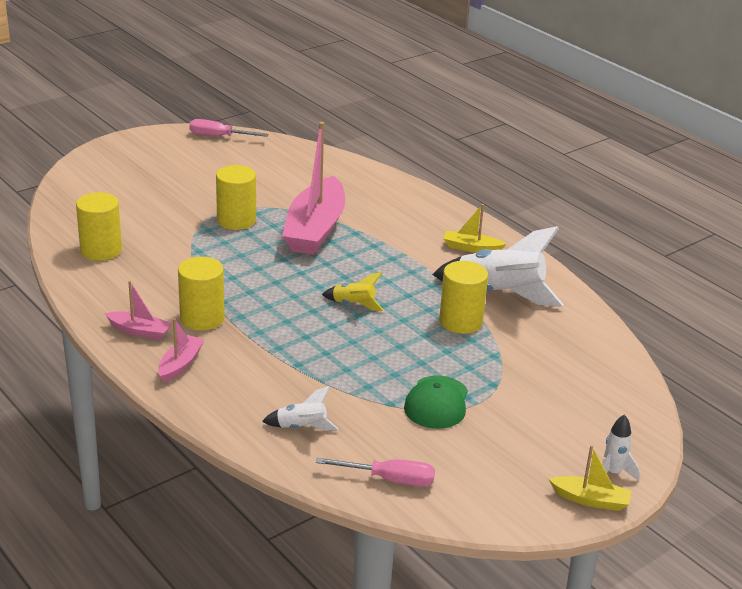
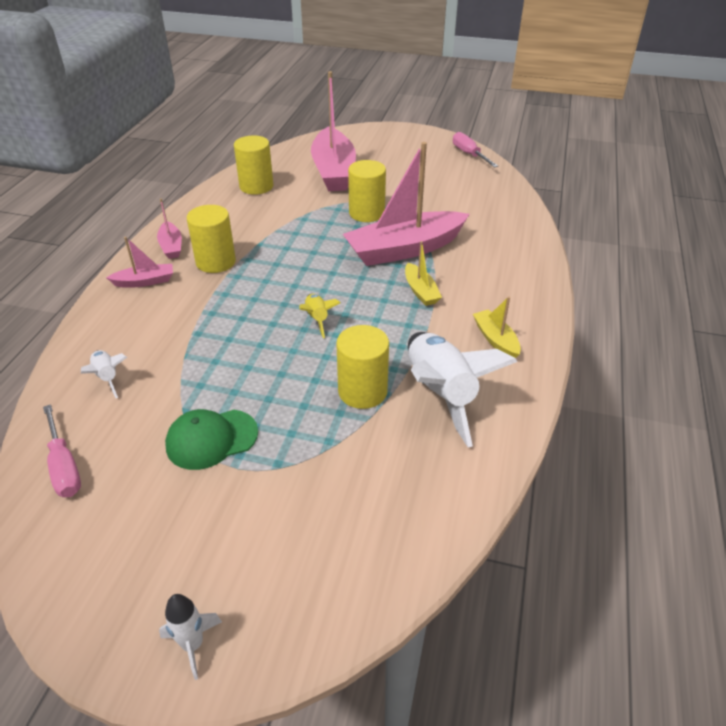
camera: 55 degrees right, 10 degrees up
yellow boat [549,445,632,511] -> yellow boat moved to [405,241,442,306]
none -> pink boat [311,71,356,191]

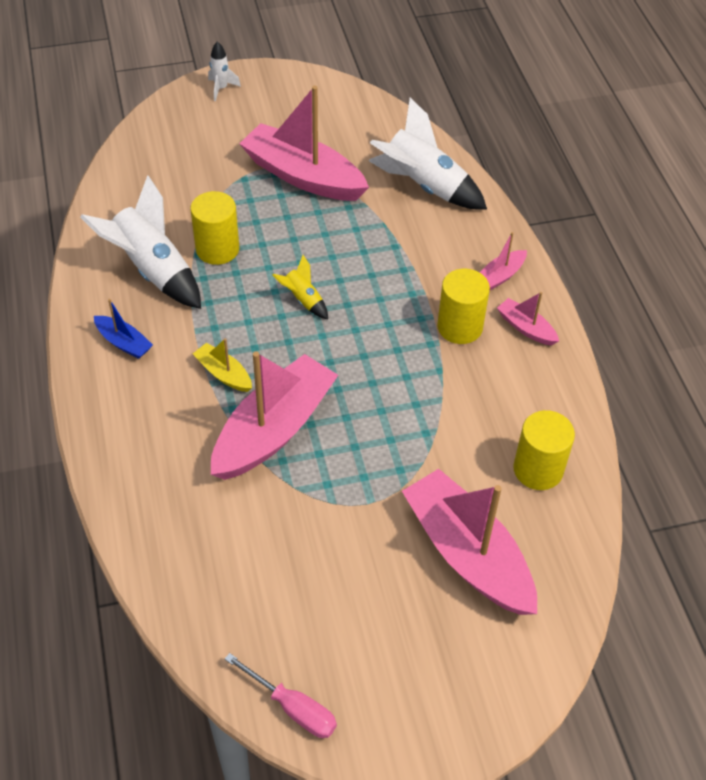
camera: 150 degrees right, 10 degrees up
pink screwdriver [43,404,81,497] -> none
white rocket [81,350,127,398] -> white rocket [369,98,487,209], size x2.08
green cap [165,409,258,470] -> pink boat [239,86,369,201]
yellow cylinder [348,160,386,222] -> none
yellow boat [473,297,521,358] -> blue boat [94,299,153,359]

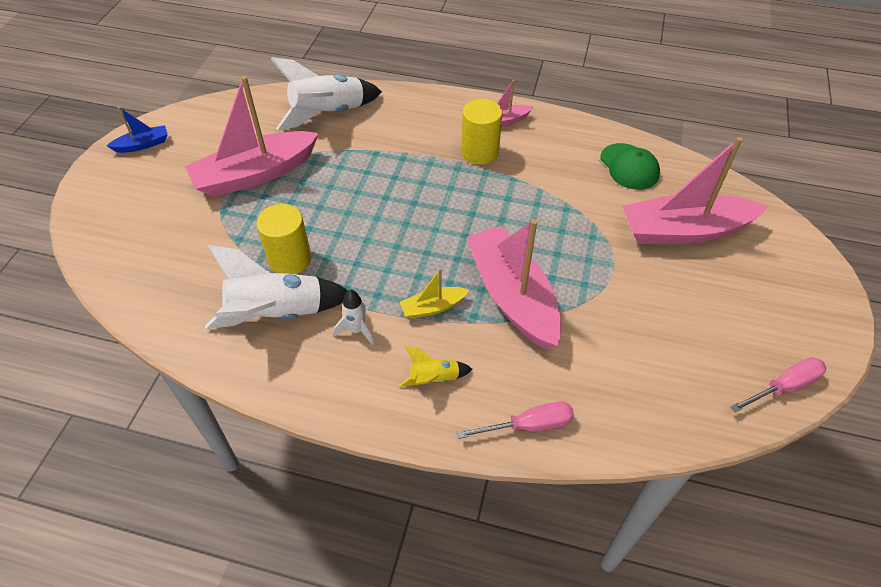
camera: 60 degrees left, 0 degrees up
blue boat [94,299,153,359] -> blue boat moved to [107,107,168,153]
white rocket [208,41,241,101] -> white rocket moved to [334,289,374,345]
yellow rocket [273,255,328,319] -> yellow rocket moved to [399,346,473,387]
pink boat [480,232,527,290] -> none
yellow cylinder [513,410,575,490] -> green cap [600,143,660,190]
none -> pink screwdriver [457,402,574,439]

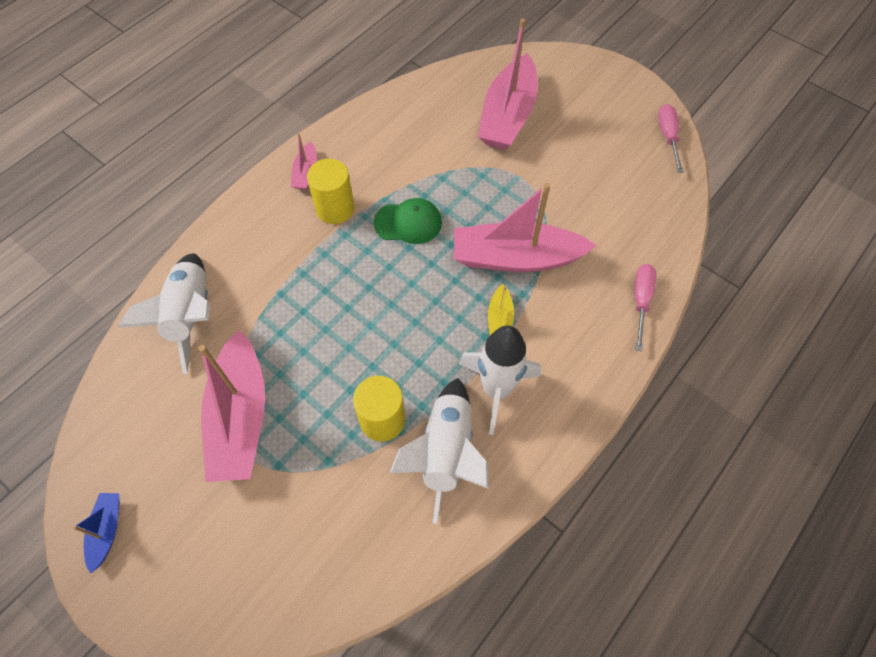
camera: 65 degrees left, 10 degrees up
white rocket [334,289,374,345] -> white rocket [459,325,541,435], size x2.08
yellow rocket [399,346,473,387] -> none
green cap [600,143,660,190] -> green cap moved to [374,198,442,244]

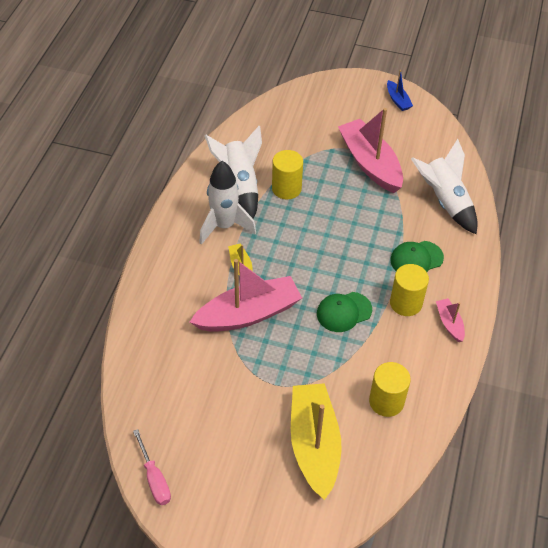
camera: 155 degrees right, 10 degrees down
pink boat [478,19,538,150] -> yellow boat [291,383,342,500]
pink screwdriver [635,264,656,351] -> none
none -> yellow cylinder [369,362,411,417]
none -> green cap [390,241,444,272]

